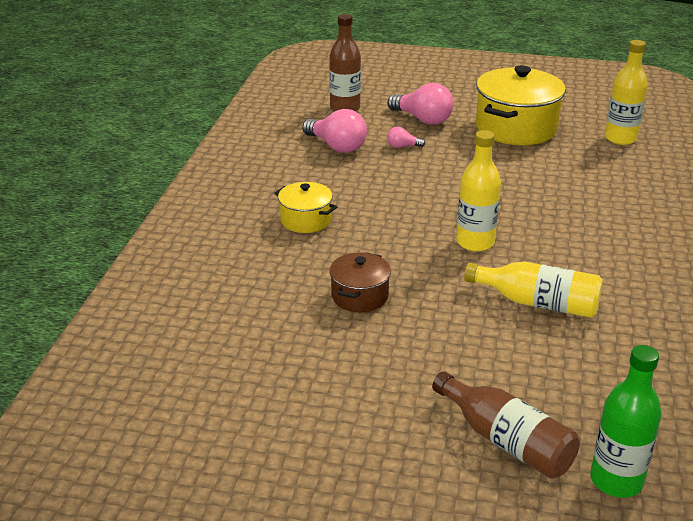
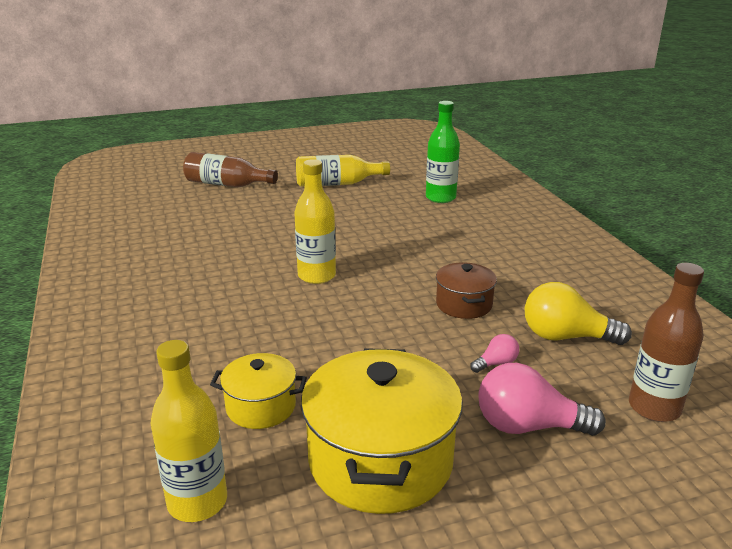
camera: 150 degrees right, 5 degrees down
yellow pot [274,182,337,233] -> yellow pot moved to [210,353,307,429]
pink light bulb [302,109,367,153] -> yellow light bulb [525,282,632,345]
brown pot [330,252,391,312] -> brown pot moved to [436,262,497,319]
yellow bottle [464,262,603,318] -> yellow bottle moved to [296,155,390,187]
green bottle [590,345,662,498] -> green bottle moved to [426,101,460,203]

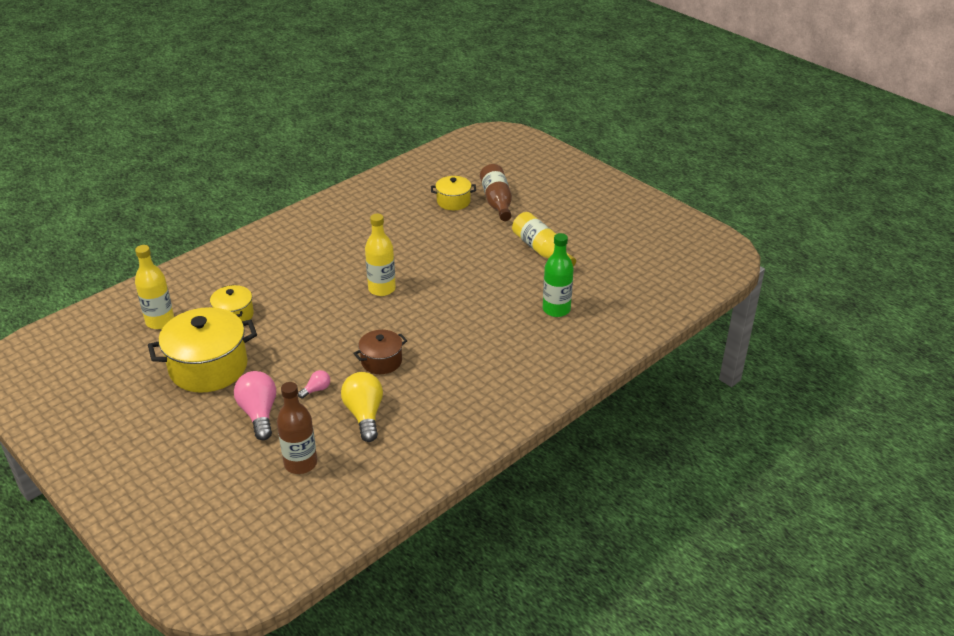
camera: 65 degrees right, 10 degrees up
pink light bulb [470,334,519,373] -> pink light bulb turned 75 degrees counterclockwise [298,370,330,399]
none -> yellow pot [431,176,476,210]

